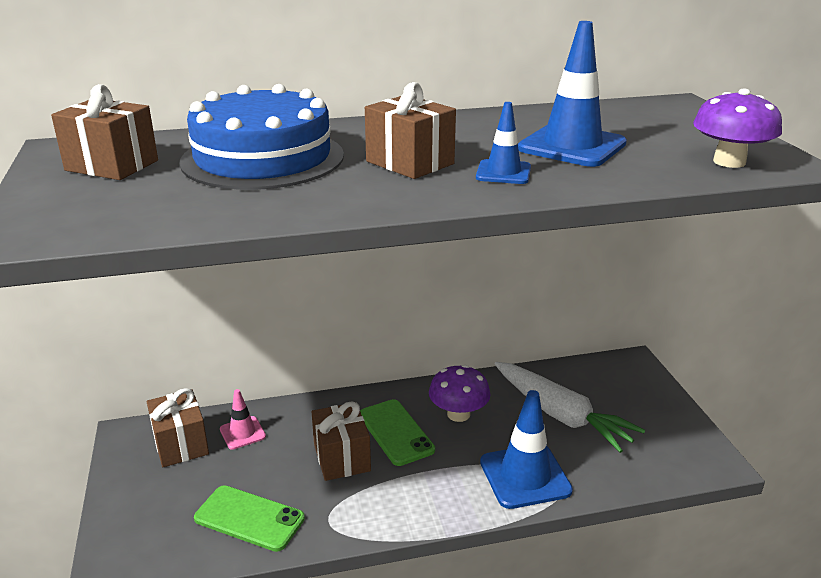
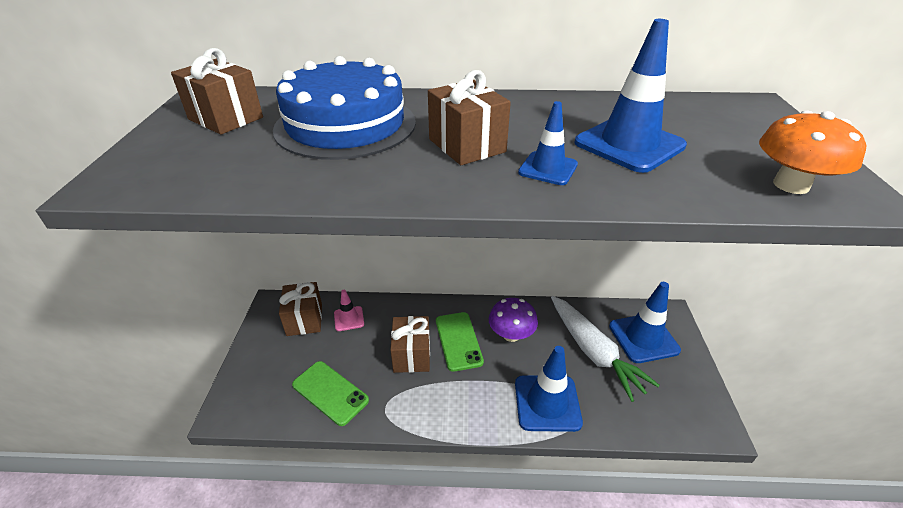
camera: 15 degrees right, 10 degrees up
purple mushroom [693,88,782,168] -> orange mushroom [759,110,867,194]
none -> blue traffic cone [609,282,681,363]

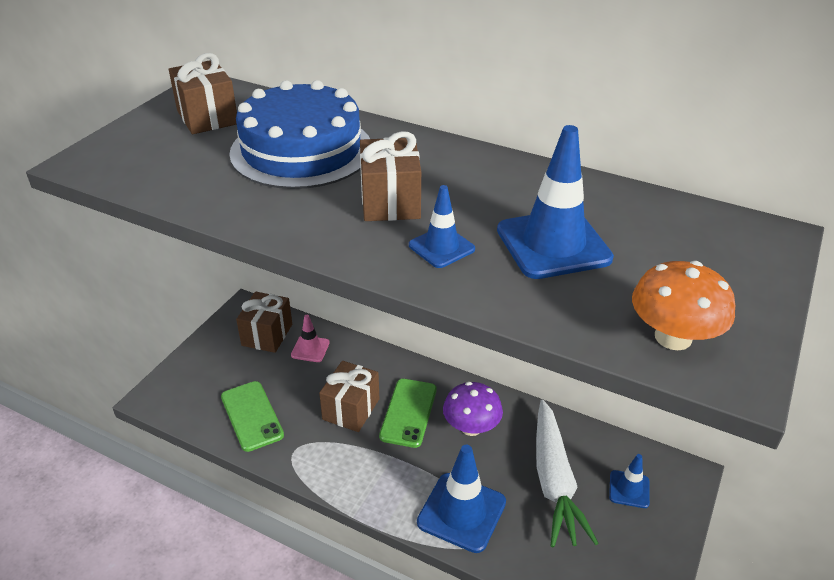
camera: 25 degrees right, 0 degrees up
blue traffic cone [609,282,681,363] -> blue traffic cone [609,454,650,508], size x0.55

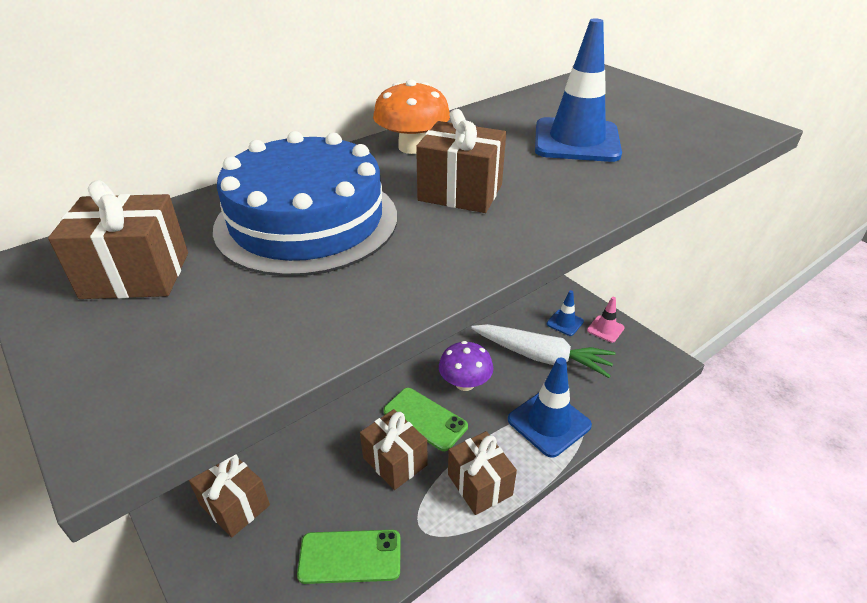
camera: 65 degrees left, 0 degrees up
pink traffic cone [291,315,330,362] -> pink traffic cone moved to [587,297,625,343]
blue traffic cone [409,185,475,268] -> none
orange mushroom [632,261,735,350] -> orange mushroom moved to [373,79,450,154]
none -> brown gift [448,431,517,515]

